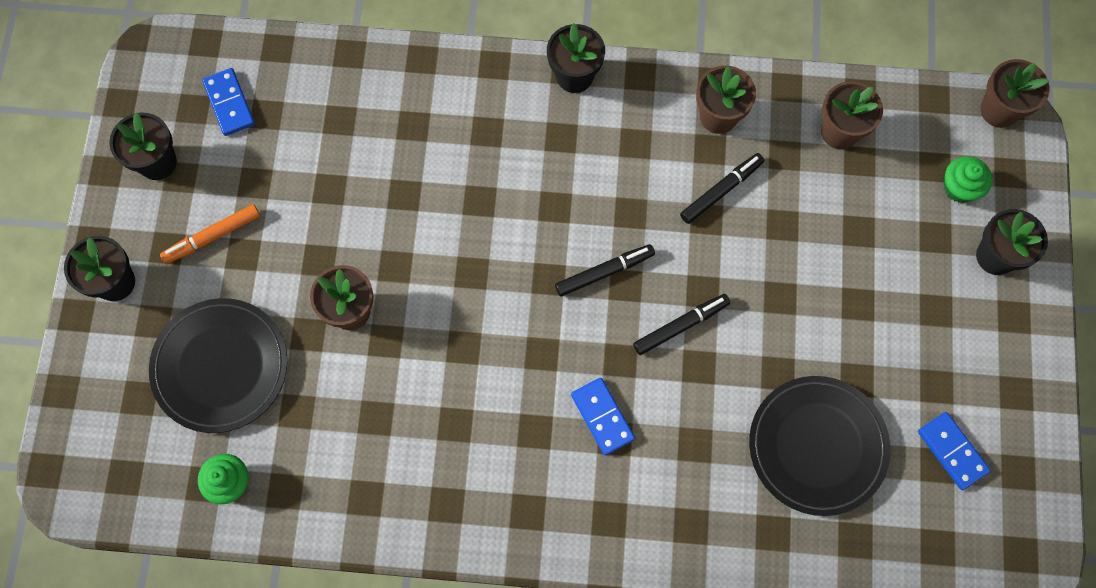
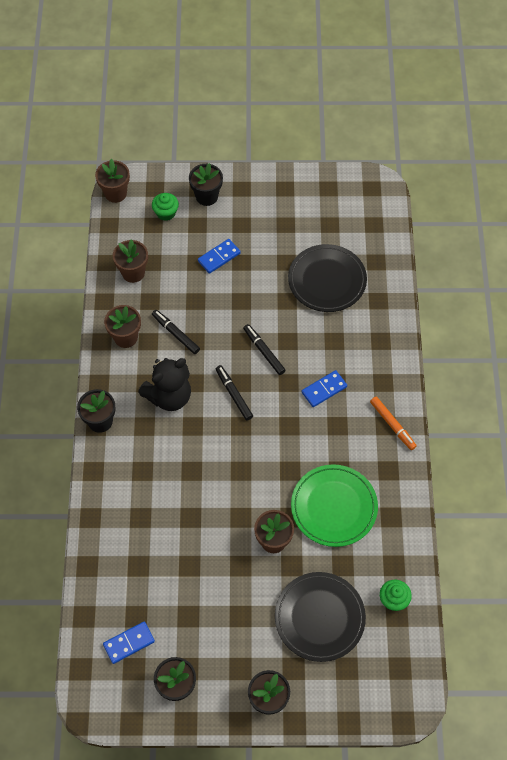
camera: 95 degrees left, 10 degrees down
orange marker [160,204,260,264] -> orange marker moved to [370,397,416,450]
blue domino [918,412,991,490] -> blue domino moved to [198,239,241,274]
none -> black teddy bear [138,358,191,411]
none -> green plate [291,464,378,547]

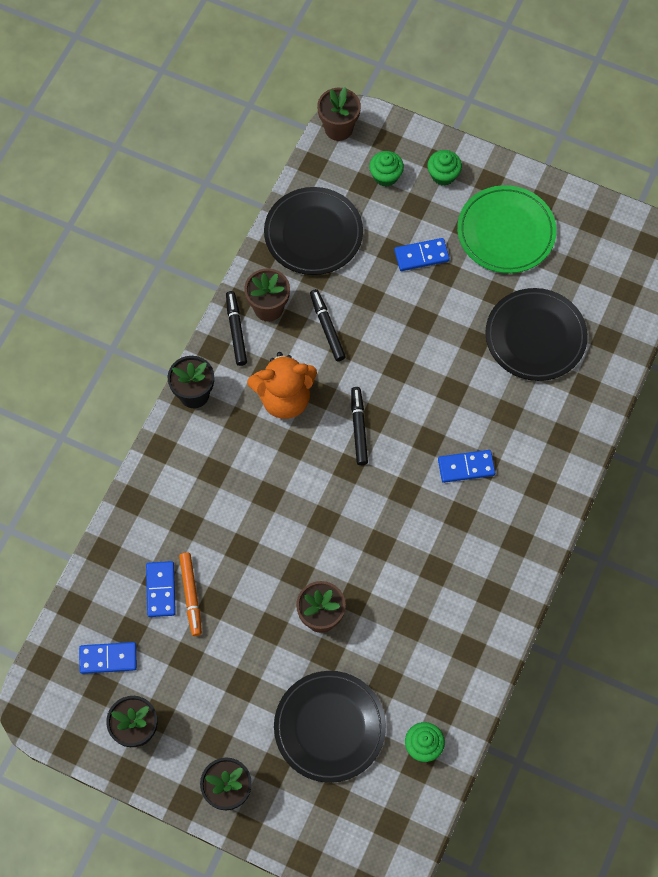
camera: 25 degrees right, 5 degrees up
brown flower pot [113,239,148,283] -> black plate [264,187,363,275]
black teddy bear [138,358,191,411] -> orange teddy bear [247,352,317,419]
black flower pot [189,163,223,206] -> green cupcake [427,150,462,186]
black marker [243,324,286,375] -> black marker moved to [226,291,247,366]
green plate [291,464,378,547] -> green plate moved to [457,185,557,273]
orange marker [370,397,416,450] -> orange marker moved to [179,552,202,636]
none -> blue domino [146,561,176,617]

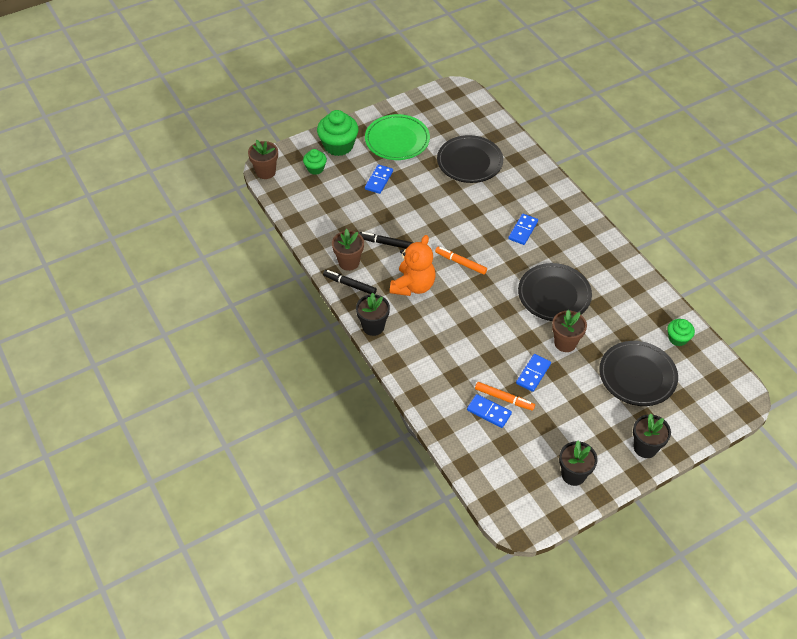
camera: 55 degrees left, 15 degrees down
blue domino [79,642,137,674] -> blue domino moved to [516,354,551,392]
black plate [264,187,363,275] -> black plate moved to [518,263,592,321]
black marker [351,387,368,465] -> orange marker [435,247,487,275]
green cupcake [427,150,462,186] -> green cupcake [317,110,358,156], size x1.78

